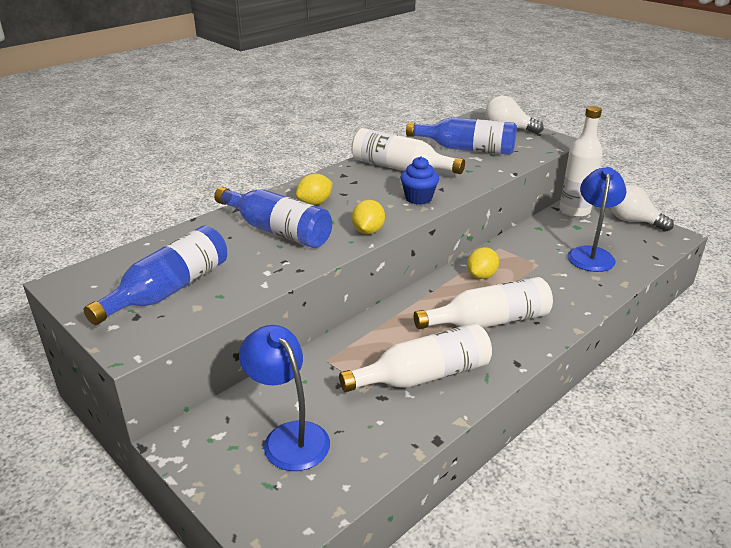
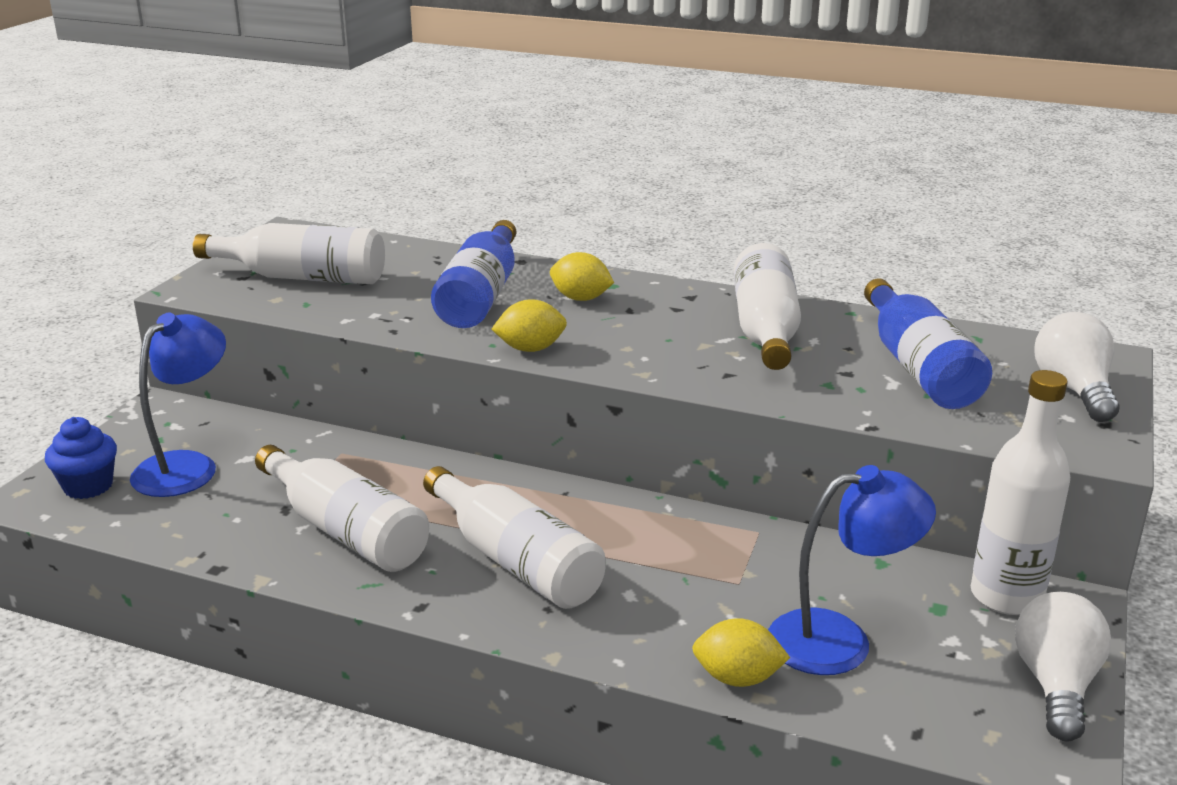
camera: 65 degrees right, 5 degrees down
blue bottle [84,225,227,325] -> white bottle [193,223,385,284]
blue cupcake [400,156,439,205] -> blue cupcake moved to [45,417,117,499]
yellow lemon [467,247,499,279] -> yellow lemon moved to [692,618,790,687]

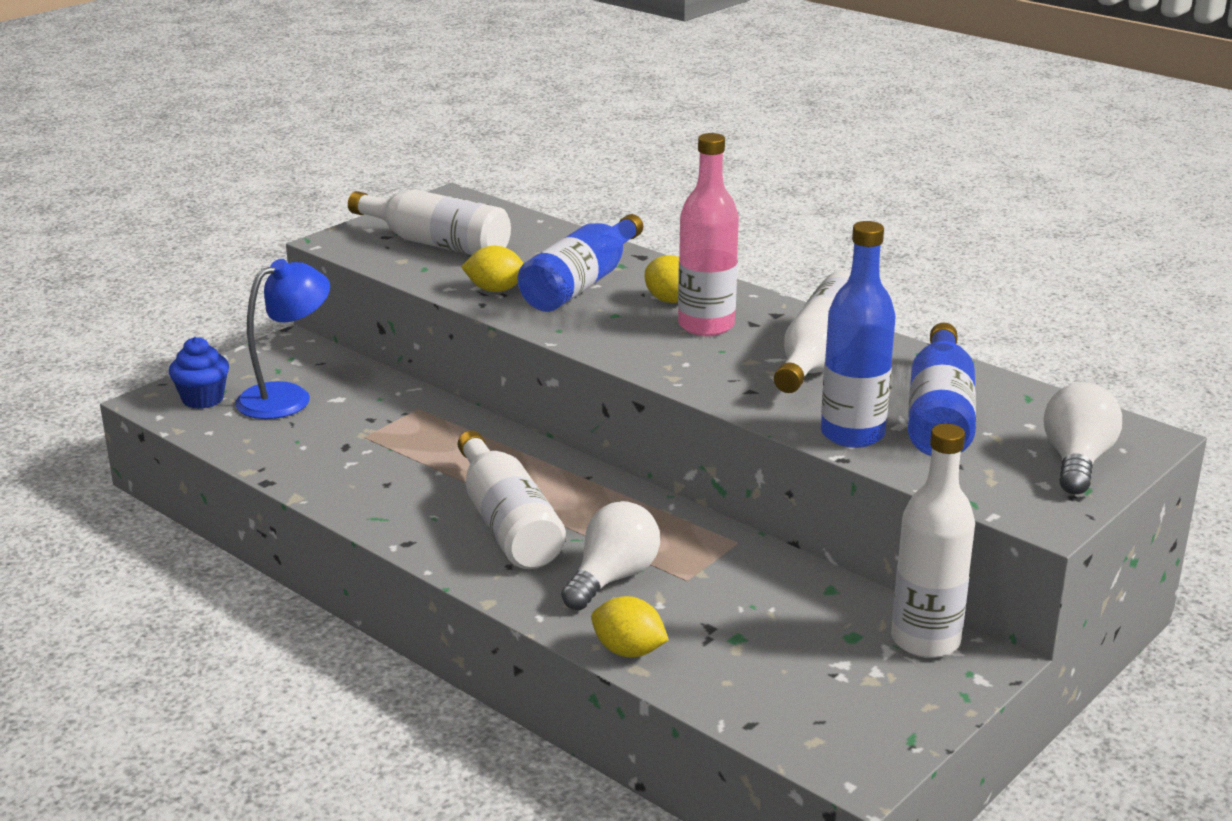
camera: 20 degrees right, 0 degrees up
white bottle [255,445,429,572] -> none
yellow lemon [492,299,567,352] -> yellow lemon moved to [461,246,524,292]
blue lamp [768,465,936,675] -> none
white light bulb [1015,592,1111,742] -> white light bulb moved to [561,501,660,610]
none -> pink bottle [678,133,739,336]
none -> blue bottle [821,221,896,448]

